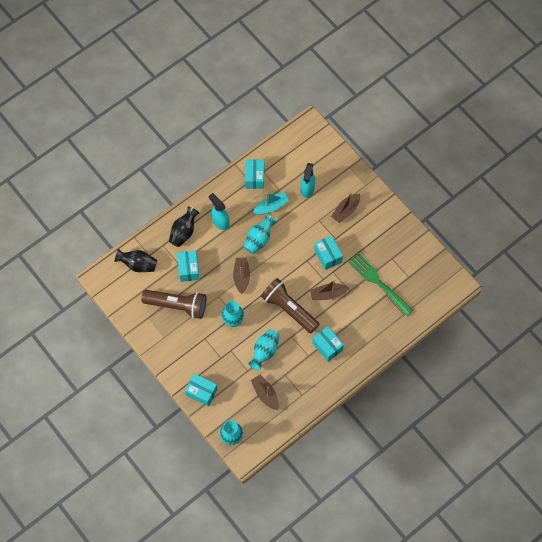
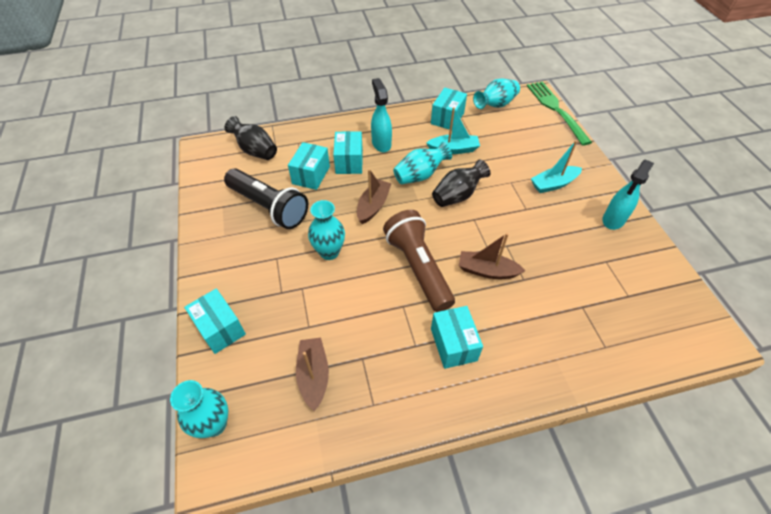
camera: 25 degrees right, 15 degrees down
brown flashlight [141,290,206,319] -> black flashlight [224,168,308,229]
black vase [169,206,199,247] -> black vase moved to [432,159,490,207]
turquoise vase [248,329,280,370] -> turquoise vase moved to [473,78,520,109]
turquoise spray bottle [301,163,315,198] -> turquoise spray bottle moved to [603,159,654,230]
turquoise box [314,235,343,270] -> turquoise box moved to [333,131,363,174]
brown boat [331,192,360,223] -> turquoise boat [531,140,582,193]
green fork [348,253,414,316] -> green fork moved to [527,82,592,146]

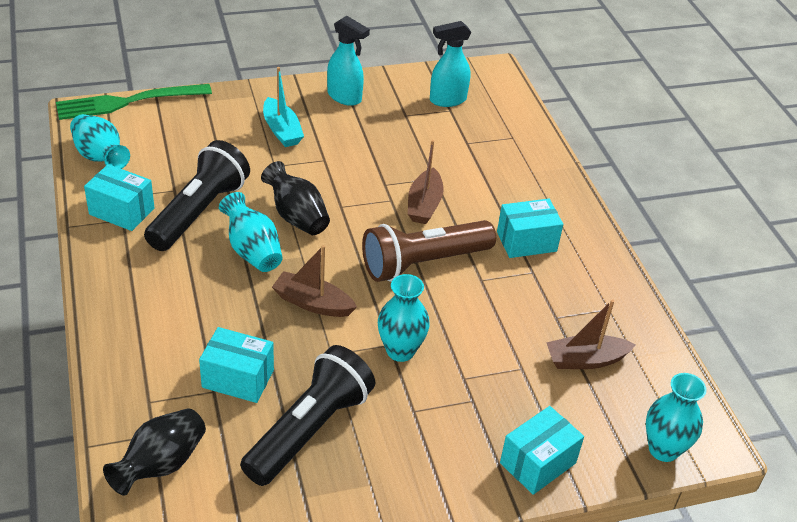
camera: 95 degrees left, 10 degrees down
turquoise box [333,131,363,174] -> none
turquoise spray bottle [371,78,392,153] -> turquoise spray bottle moved to [430,21,471,107]
turquoise boat [426,107,480,154] -> black flashlight [144,140,250,251]

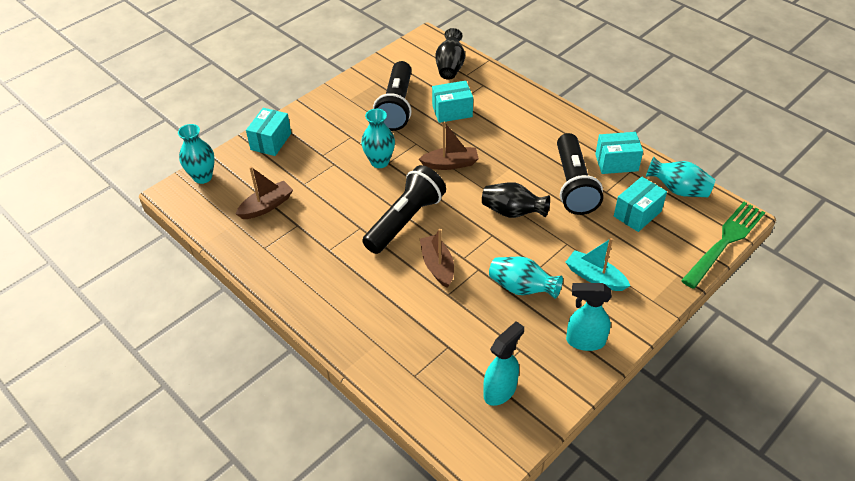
camera: 155 degrees right, 5 degrees up
turquoise vase [219,192,283,272] -> turquoise vase moved to [489,257,563,299]
brown flashlight [362,220,496,282] -> black flashlight [362,165,446,254]
turquoise box [497,199,563,258] -> turquoise box moved to [614,177,667,232]

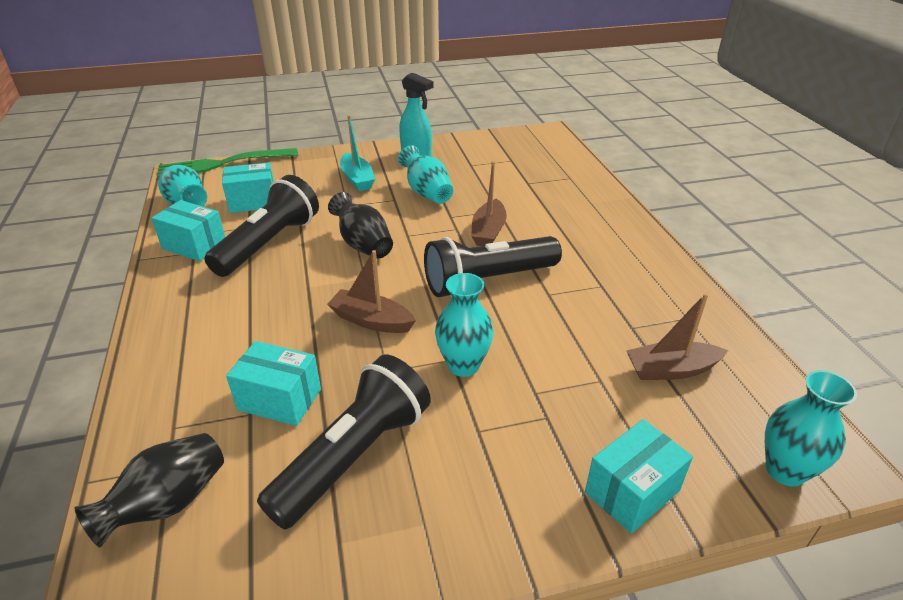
camera: 150 degrees left, 10 degrees down
turquoise spray bottle [483,321,524,406] -> none

